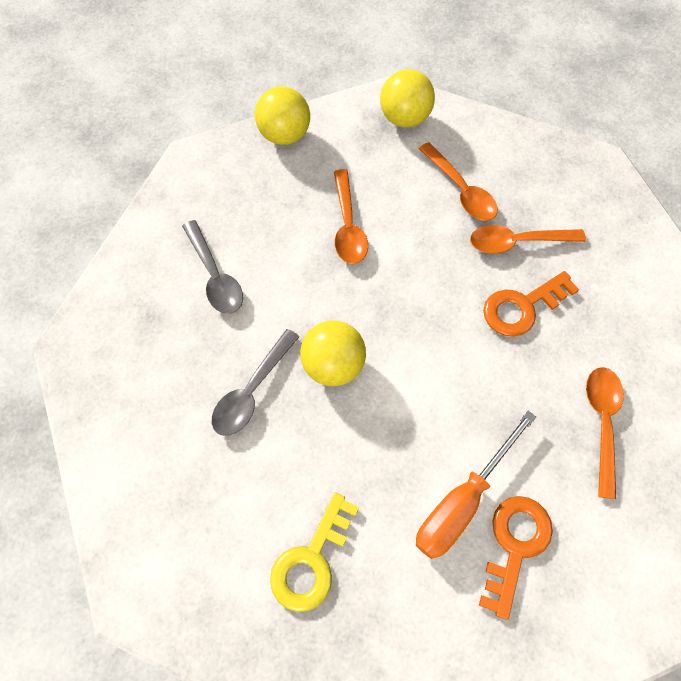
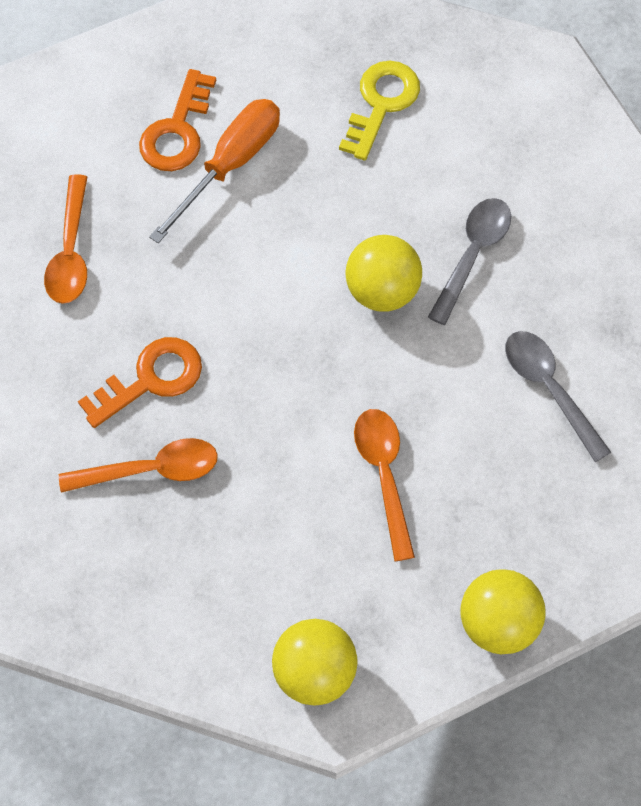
camera: 175 degrees right, 0 degrees up
orange spoon [419,142,498,221] -> none

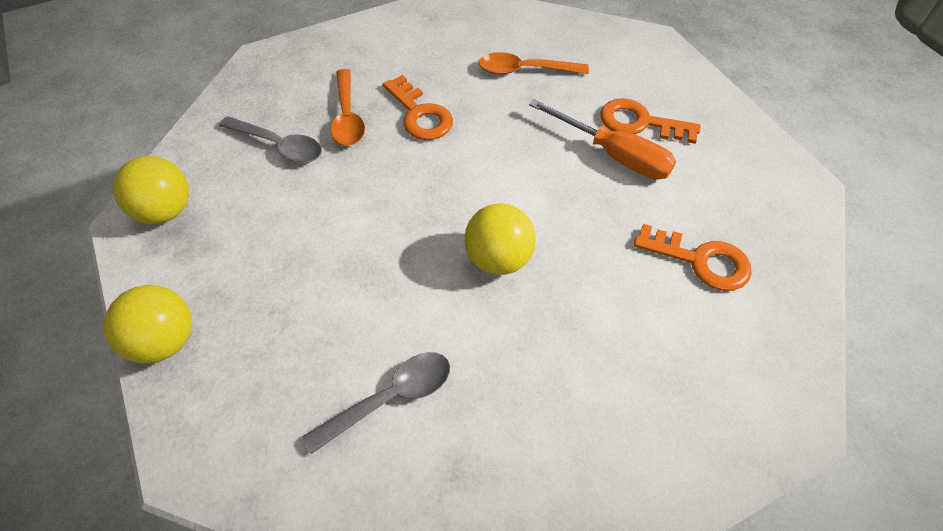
camera: 90 degrees right, 10 degrees down
yellow key [339,61,420,161] -> orange key [634,224,752,291]
orange spoon [354,409,415,561] -> none
grey spoon [428,198,511,325] -> grey spoon moved to [219,116,322,163]

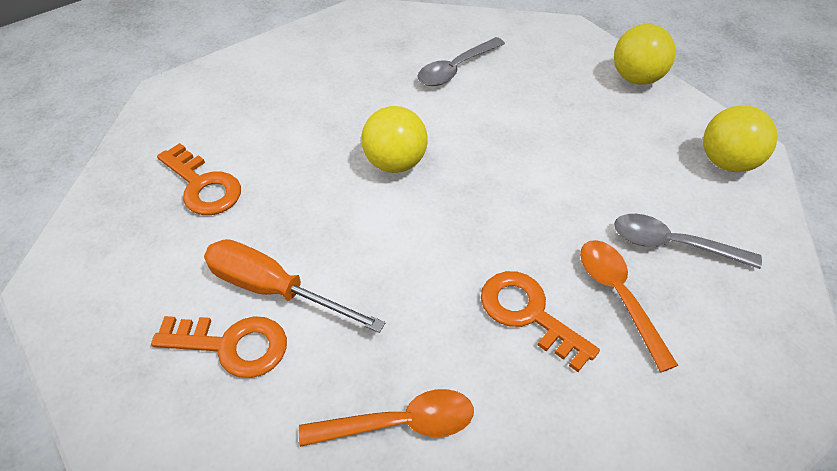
camera: 170 degrees right, 5 degrees down
orange key [634,224,752,291] -> orange key turned 150 degrees counterclockwise [157,143,241,215]

